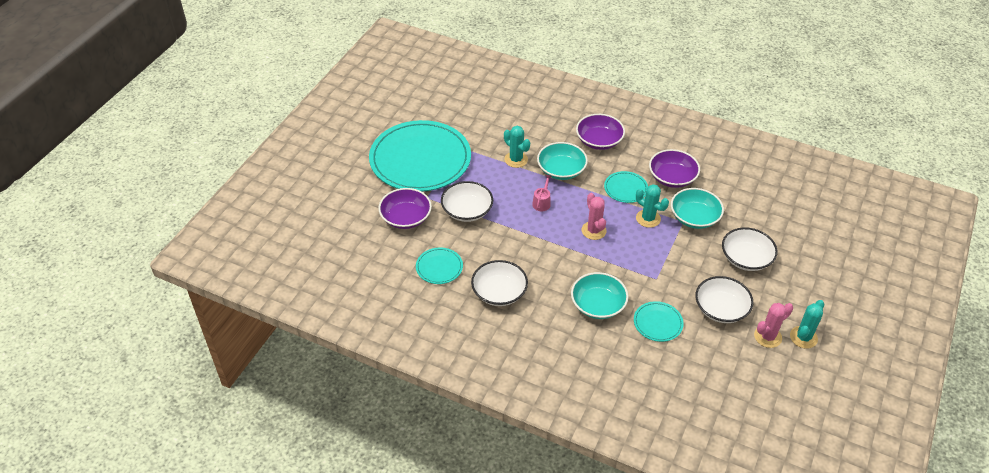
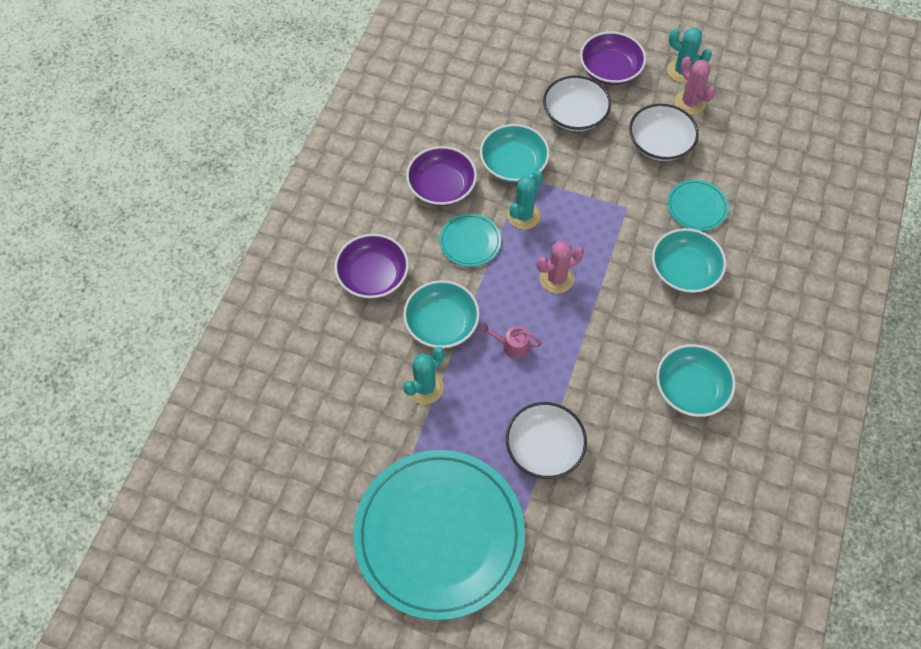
camera: 95 degrees left, 15 degrees up
purple bowl [378,188,432,229] -> purple bowl moved to [580,31,646,85]
turquoise plate [416,247,463,284] -> none
white bowl [471,260,528,306] -> turquoise bowl [656,344,736,417]

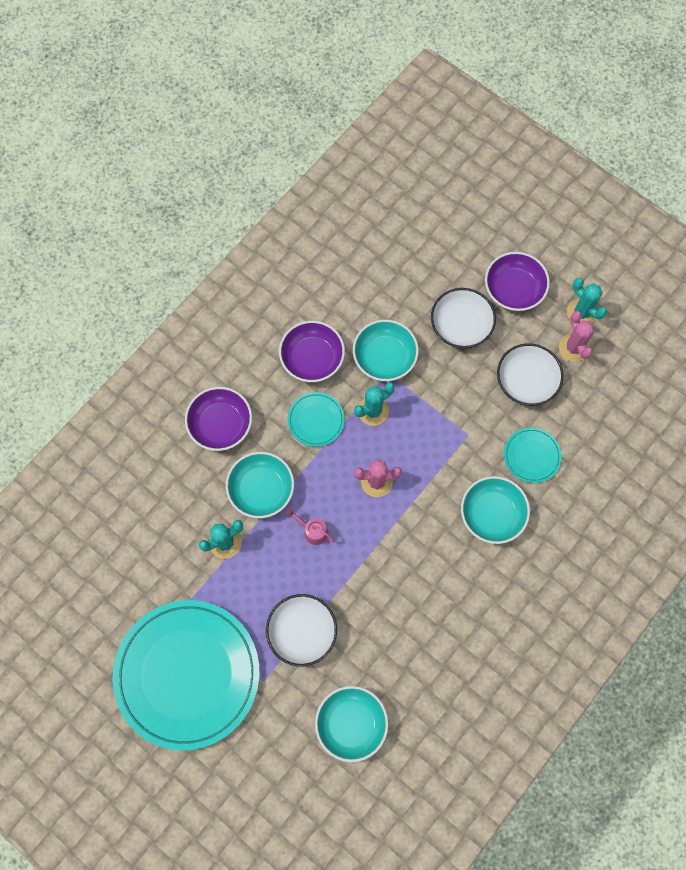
camera: 20 degrees right, 10 degrees up
turquoise bowl [656,344,736,417] -> turquoise bowl moved to [315,686,388,762]

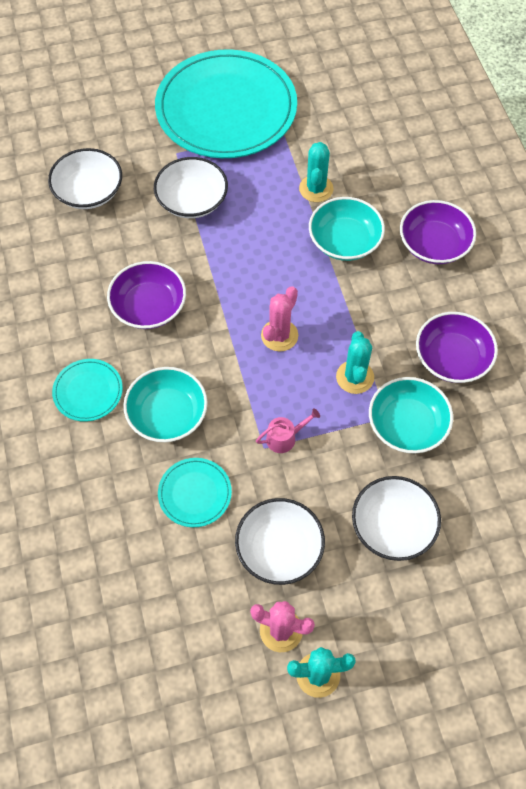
camera: 125 degrees right, 10 degrees down
pink watering can [286,508,335,545] -> pink watering can moved to [256,408,320,453]
turquoise plate [288,392,345,447] -> turquoise plate moved to [52,359,123,422]
turquoise bowl [315,686,388,762] -> white bowl [48,148,122,209]
purple bowl [485,252,550,311] -> purple bowl moved to [107,261,186,329]

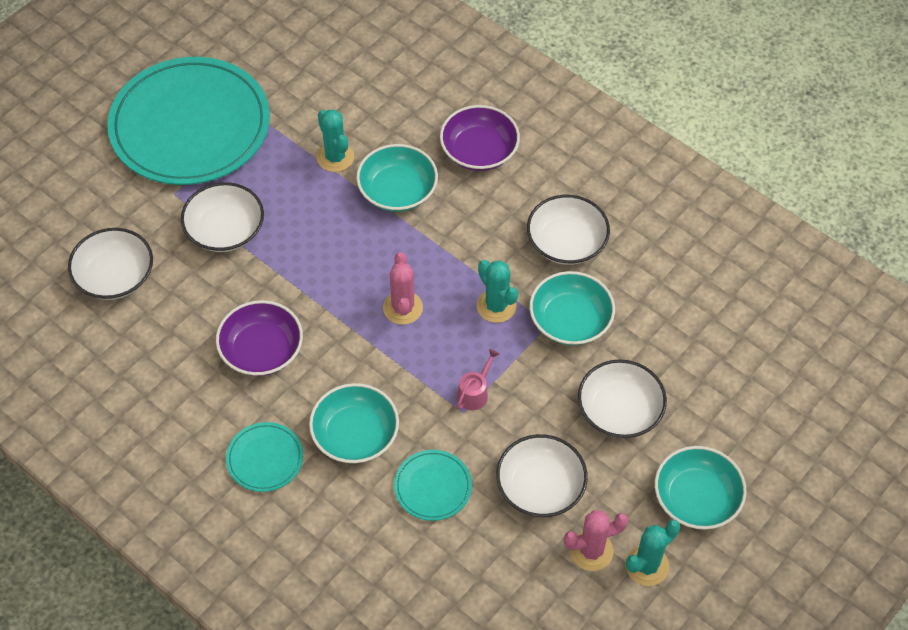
camera: 35 degrees left, 5 degrees down
purple bowl [416,312,498,383] -> white bowl [527,195,610,265]
none -> turquoise bowl [655,446,747,530]

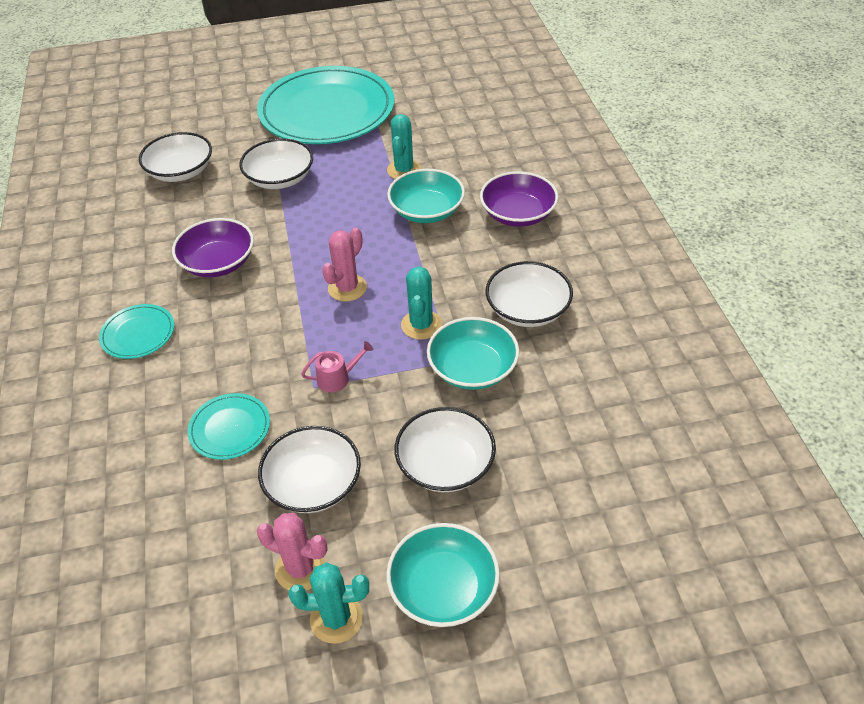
camera: 40 degrees right, 10 degrees down
turquoise bowl [309,383,399,463] -> none

